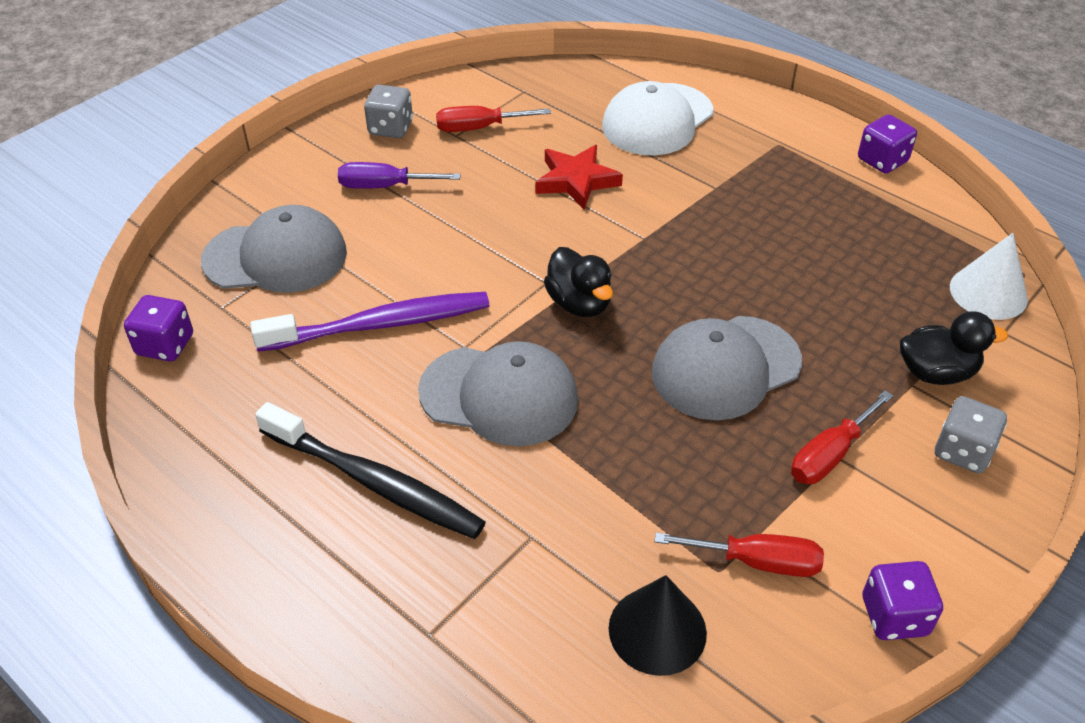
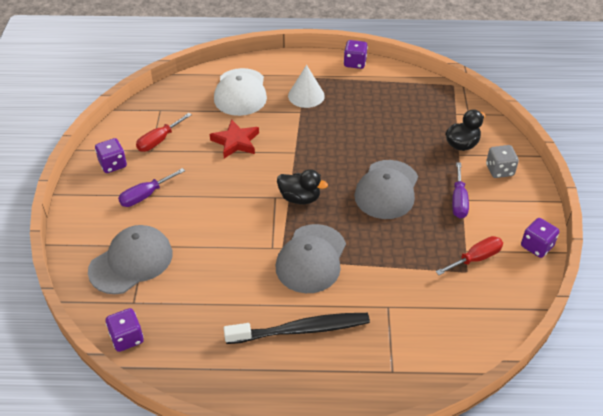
camera: 40 degrees left, 0 degrees up
purple toothbrush [250,292,490,352] -> none
grey dice [364,85,413,138] -> purple dice [95,138,127,173]
grey cap [418,341,578,446] -> grey cap turned 135 degrees clockwise [276,224,346,293]
black cone [609,575,707,676] -> none
red screwdriver [791,390,893,484] -> purple screwdriver [452,162,469,219]
white cone [950,233,1028,320] -> white cone moved to [288,65,325,108]

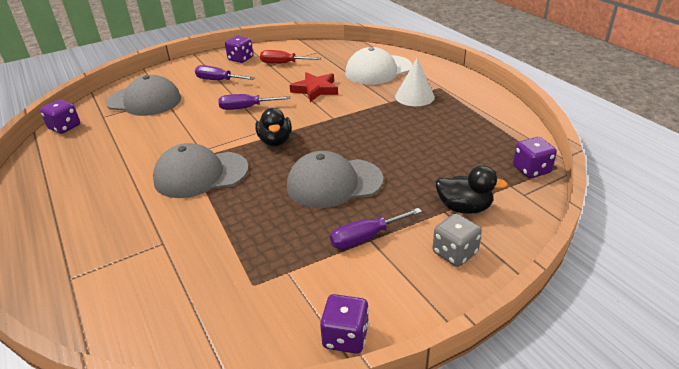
camera: 60 degrees right, 10 degrees down
black toothbrush [224,313,370,344] -> none
purple dice [344,40,368,69] -> purple dice moved to [513,137,557,178]
red screwdriver [436,236,503,275] -> none
none -> purple screwdriver [219,94,290,110]

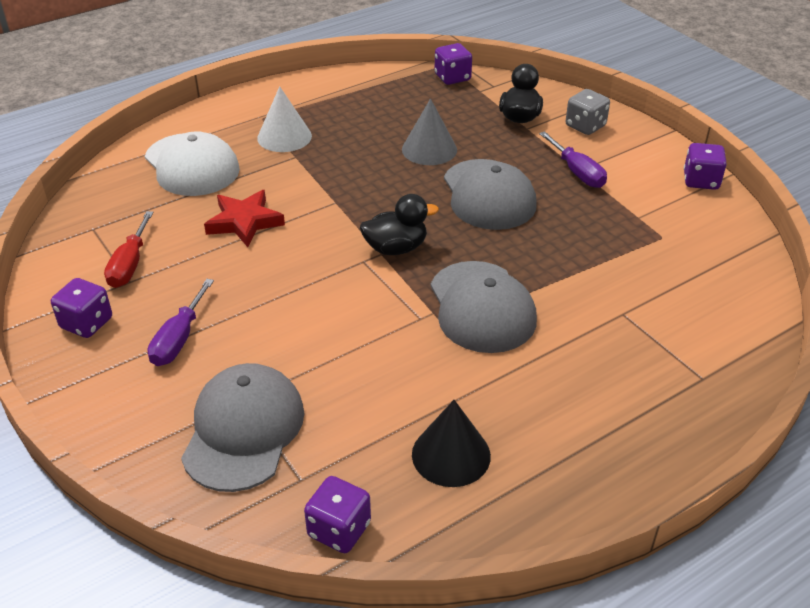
camera: 95 degrees left, 5 degrees up
purple screwdriver [219,94,290,110] -> none
none -> grey cone [402,98,457,165]
none -> black cone [412,400,491,487]

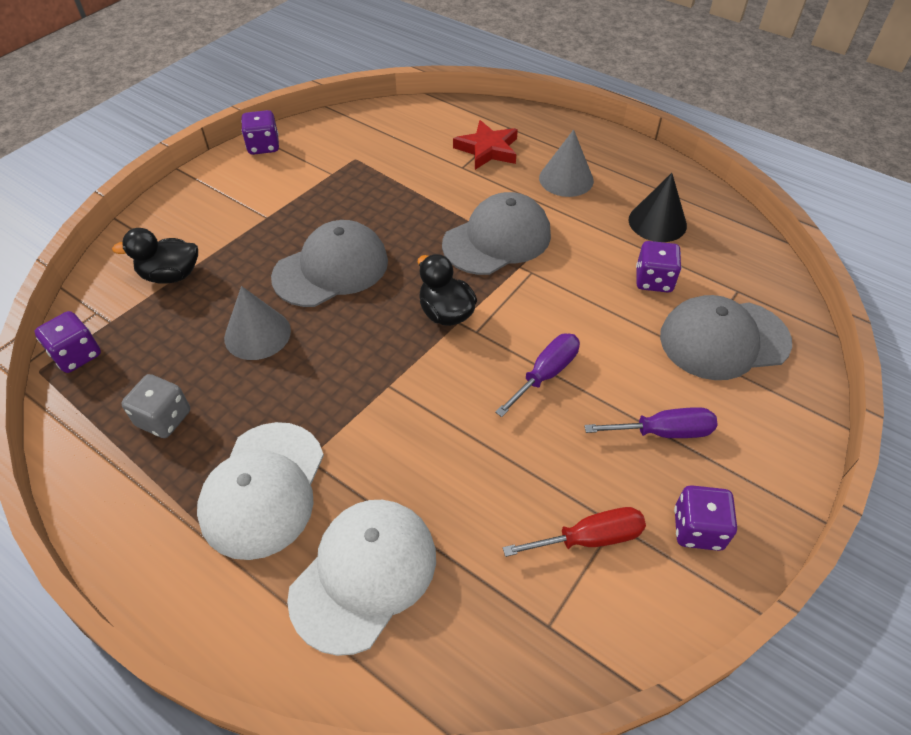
camera: 110 degrees left, 10 degrees up
red star [204,190,285,247] -> red star moved to [453,120,518,170]
white cone [257,86,312,152] -> white cap [197,422,324,560]
purple dice [304,476,371,553] -> purple dice moved to [636,241,682,293]
purple screwdriver [539,131,607,188] -> purple screwdriver moved to [495,334,580,417]
grey dice [566,89,610,135] -> grey dice moved to [121,374,190,438]
none -> grey cone [539,130,594,197]

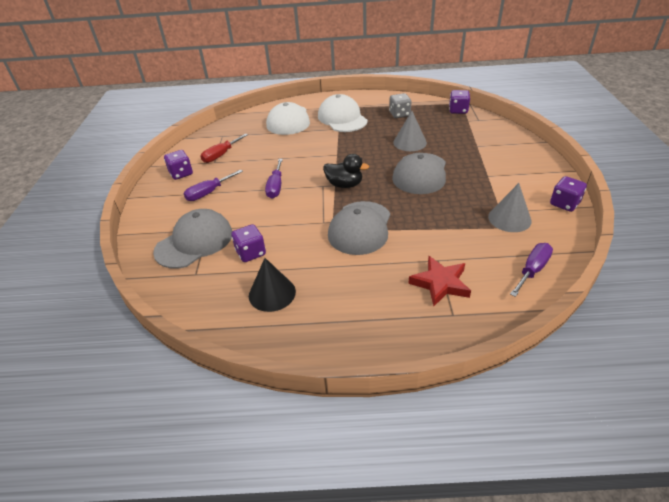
camera: 145 degrees right, 10 degrees down
black duck [112,228,198,284] -> none
grey cone [539,130,594,197] -> grey cone moved to [488,183,532,232]
none -> purple screwdriver [510,243,553,297]

